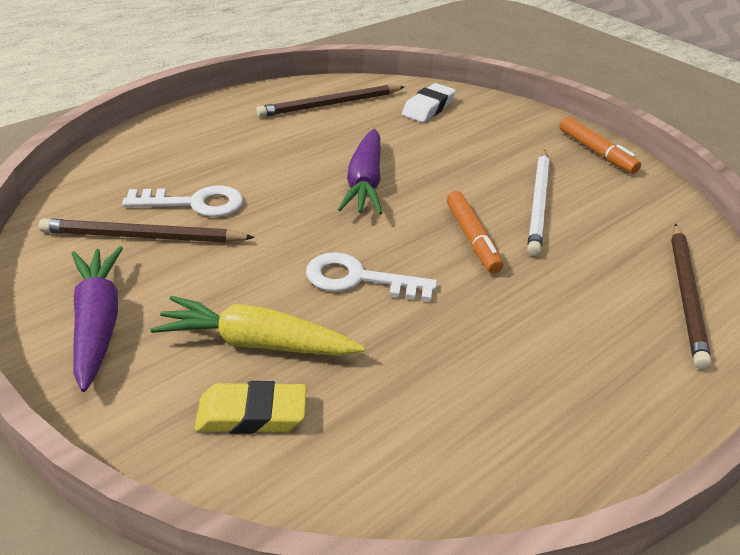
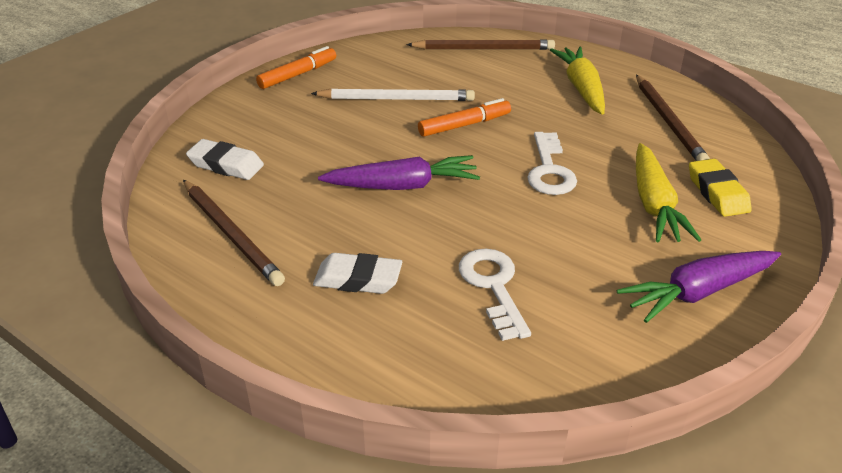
camera: 100 degrees left, 0 degrees up
brown pencil [39,218,255,243] -> brown pencil moved to [636,75,710,161]
none -> white eraser [313,253,402,294]
none -> yellow carrot [550,47,605,115]

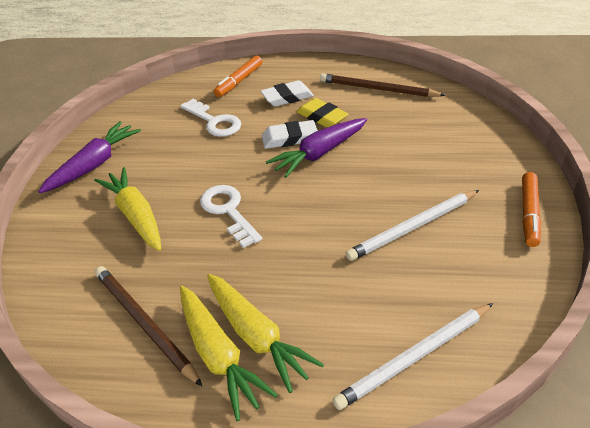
camera: 150 degrees right, 5 degrees up
white eraser [186,139,264,180] -> white eraser moved to [262,120,318,149]
brown pencil [406,39,555,50] -> white pencil [332,303,493,410]
orange marker [418,98,511,137] -> orange marker moved to [214,56,262,97]
yellow eraser [689,159,752,217] -> yellow eraser moved to [296,98,348,128]
none -> yellow carrot [180,286,278,421]

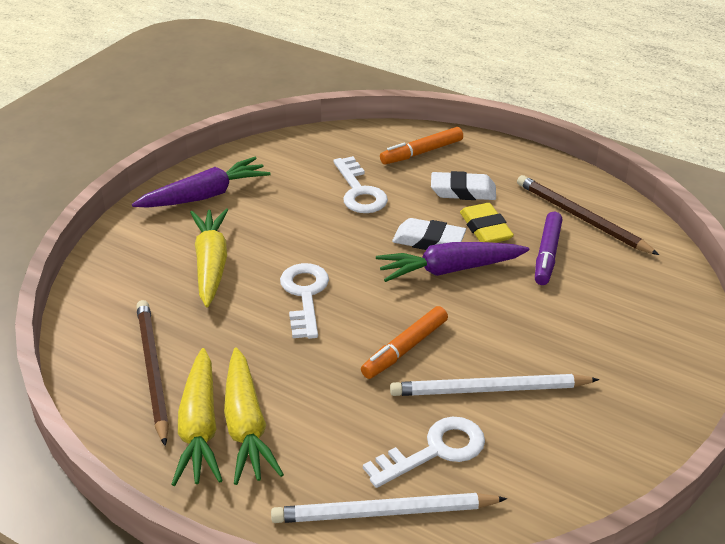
camera: 25 degrees right, 5 degrees down
orange marker [522,172,541,247] -> orange marker moved to [361,306,448,379]
none -> white key [363,417,485,488]
none -> purple marker [535,212,562,285]

